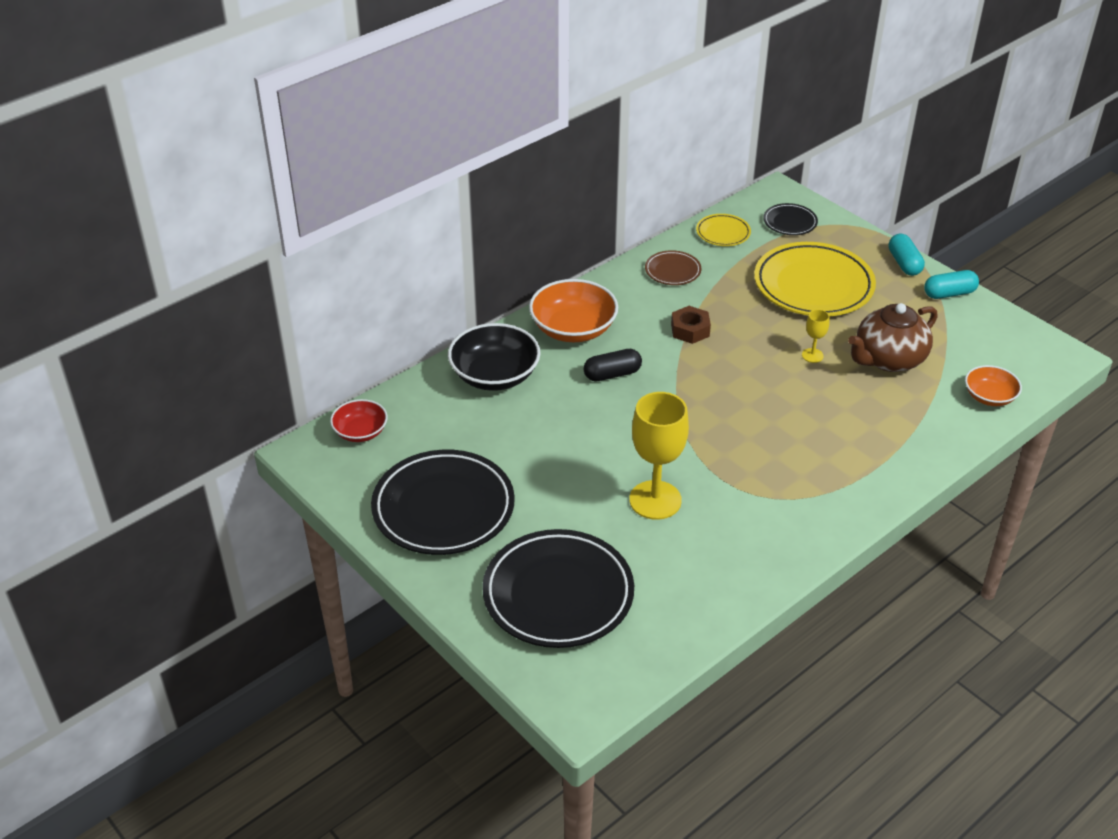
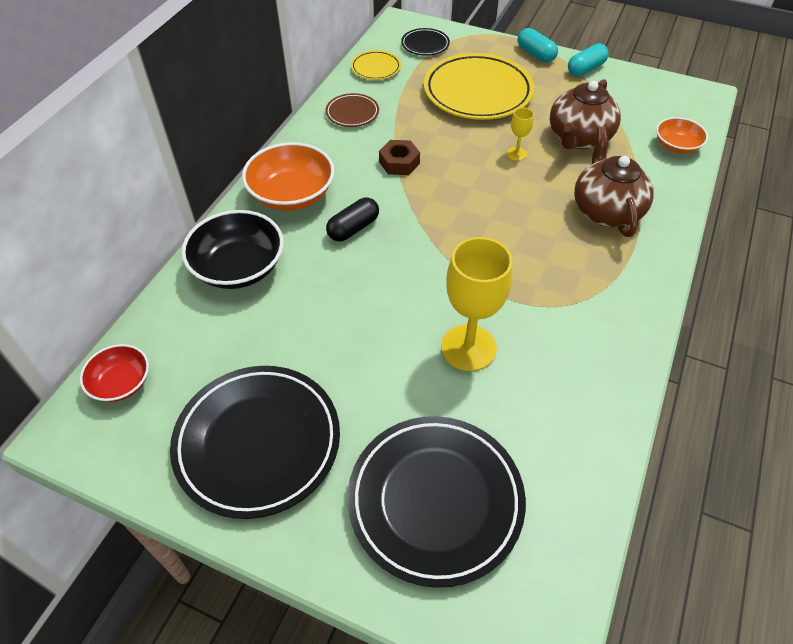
camera: 25 degrees left, 10 degrees up
none -> brown teapot [574,127,654,237]

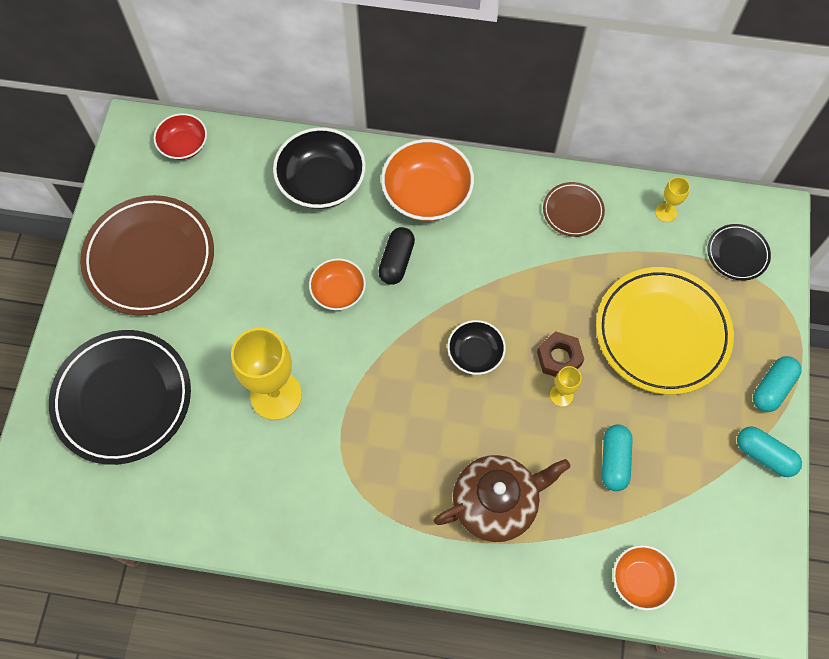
camera: 75 degrees right, 15 degrees up
black plate [170,366,340,519] -> brown plate [80,195,214,316]
black capsule [326,197,379,242] -> black capsule turned 75 degrees clockwise [378,227,415,285]
yellow plate [351,50,401,80] -> yellow goblet [655,177,690,222]
brown nut [379,140,420,175] -> brown nut moved to [537,331,584,377]
brown teapot [550,79,621,150] -> turquoise capsule [602,425,633,491]
none -> orange bowl [309,258,366,310]
none -> black bowl [447,320,506,375]

